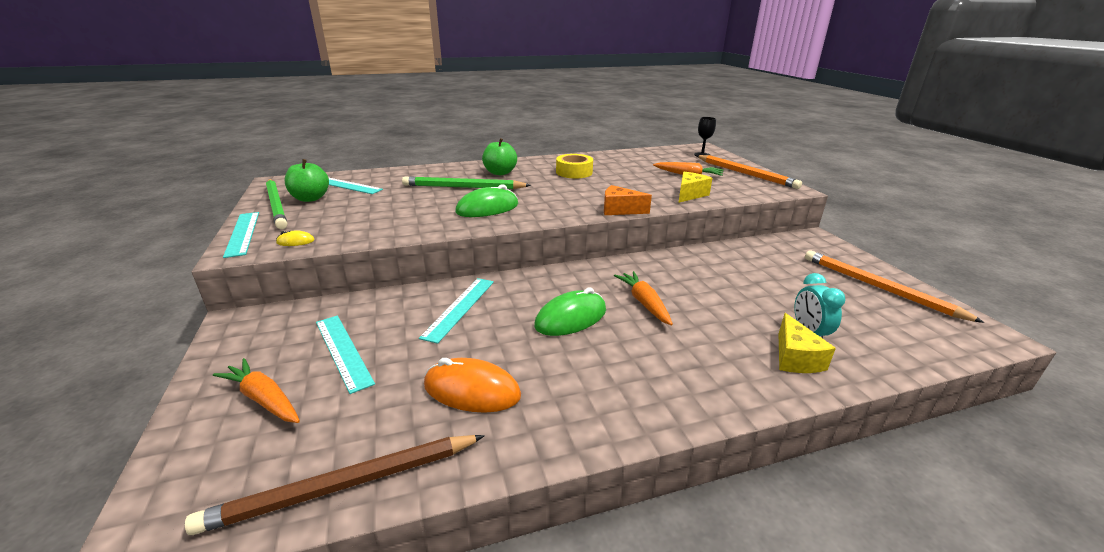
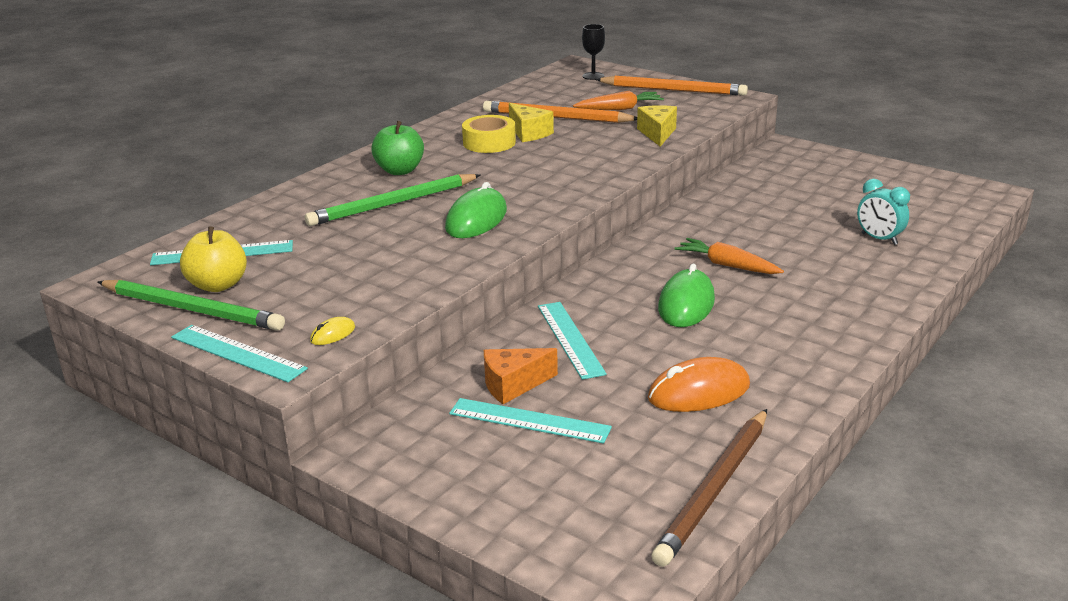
camera: 35 degrees left, 0 degrees up
orange carrot [213,358,300,423] -> none
green apple [284,159,329,202] -> yellow apple [180,226,247,292]
orange cheese [604,185,652,215] -> orange cheese moved to [484,348,558,404]
yellow cheese [779,313,836,373] -> yellow cheese moved to [509,103,554,142]
orange pencil [805,250,985,323] -> orange pencil moved to [483,101,637,123]

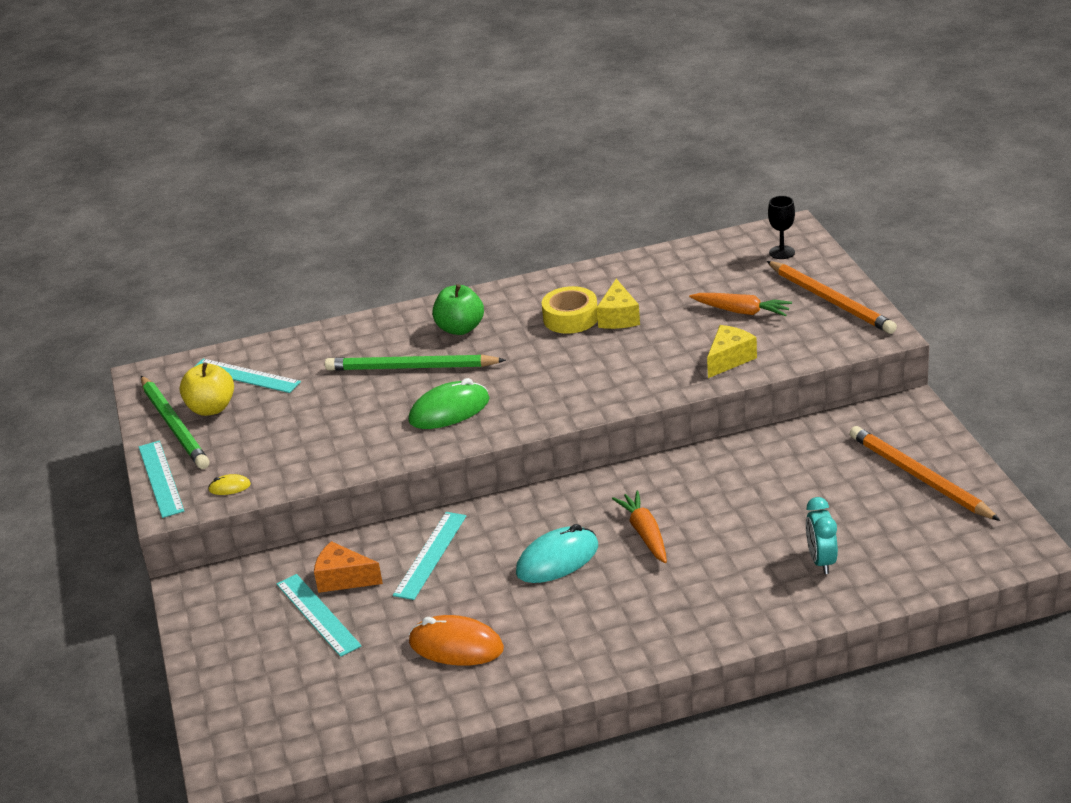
camera: 40 degrees right, 5 degrees up
orange pencil [483,101,637,123] -> orange pencil moved to [850,426,1001,521]
brown pencil [651,409,767,567] -> none
green mouse [658,263,715,327] -> turquoise mouse [516,524,598,583]

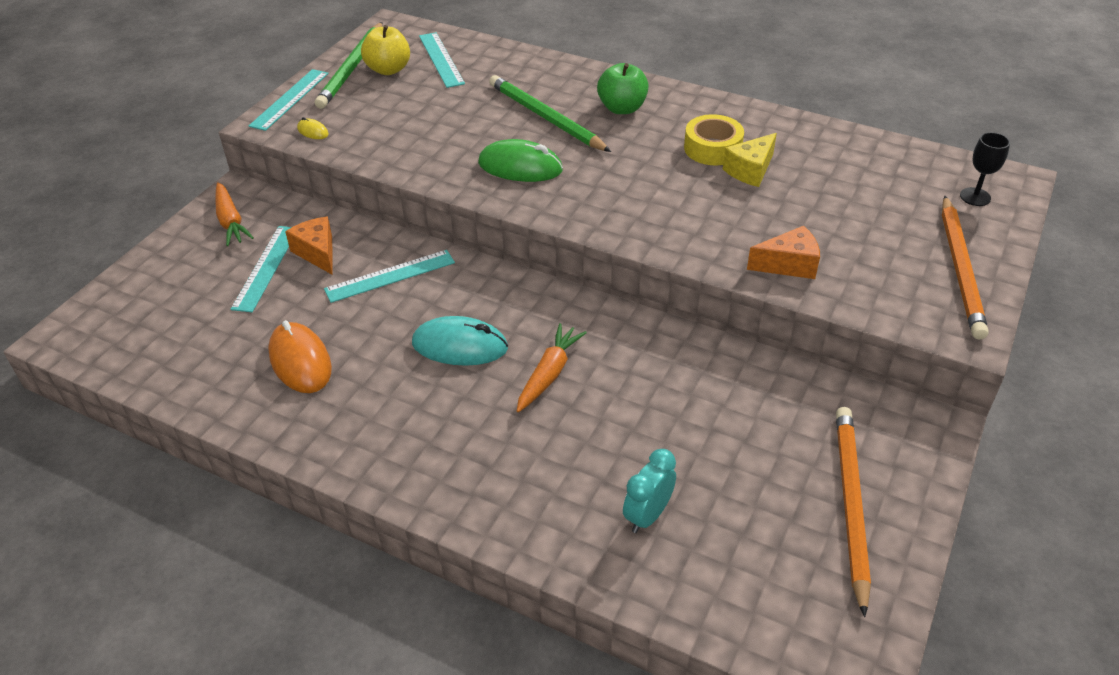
camera: 40 degrees right, 10 degrees up
orange carrot [689,293,792,316] -> orange carrot moved to [215,182,254,246]
yellow cheese [707,325,757,378] -> orange cheese [747,226,820,279]

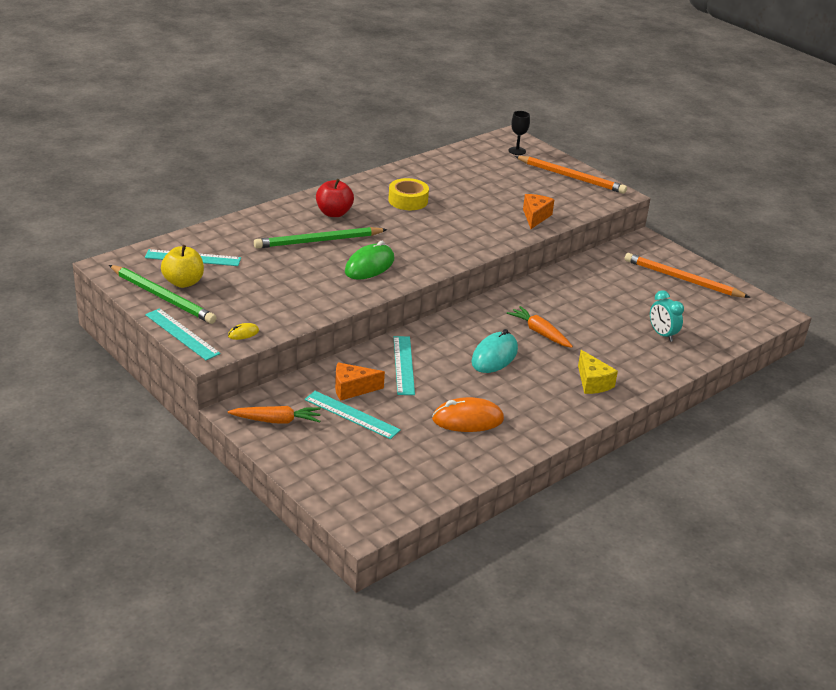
camera: 70 degrees left, 10 degrees down
green apple [597,63,649,114] -> red apple [316,179,354,217]
yellow cheese [723,133,777,187] -> yellow cheese moved to [578,350,618,394]

